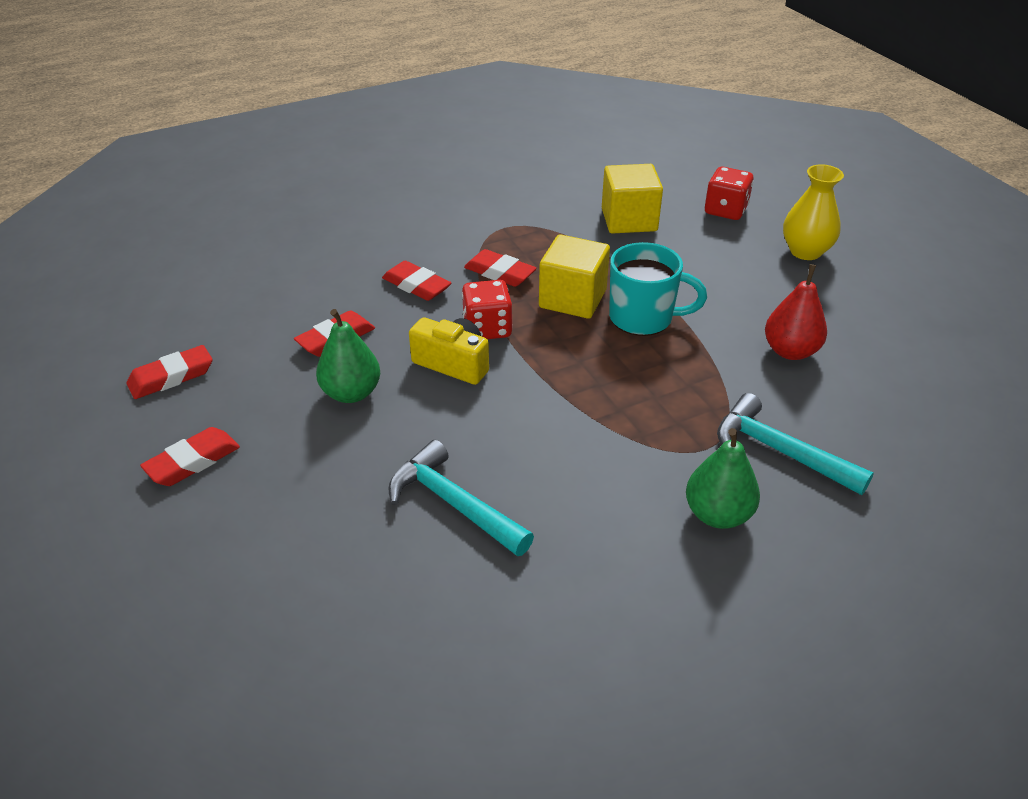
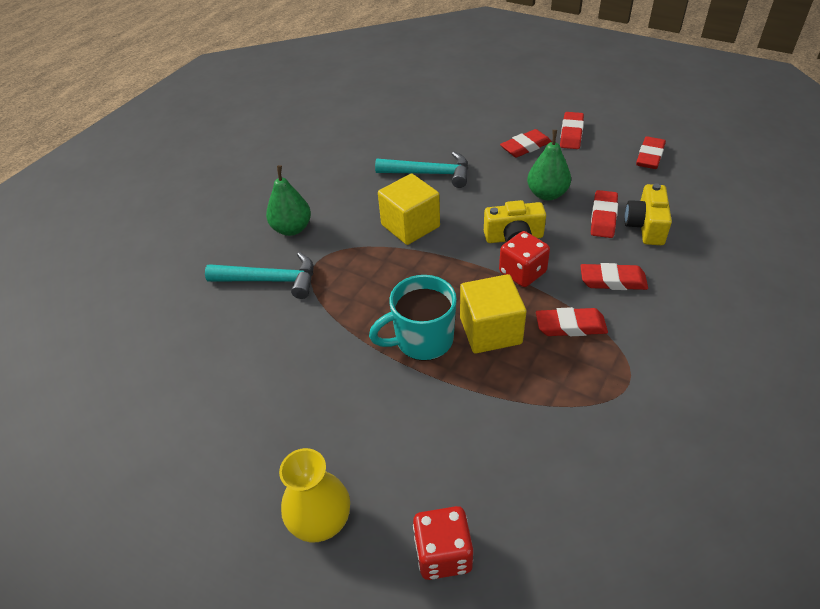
camera: 150 degrees right, 5 degrees up
yellow cube [602,164,663,234] -> yellow cube moved to [378,174,440,245]
red pear [765,264,827,360] -> none
none -> red eraser [500,129,552,158]
none -> yellow camera [625,183,672,245]

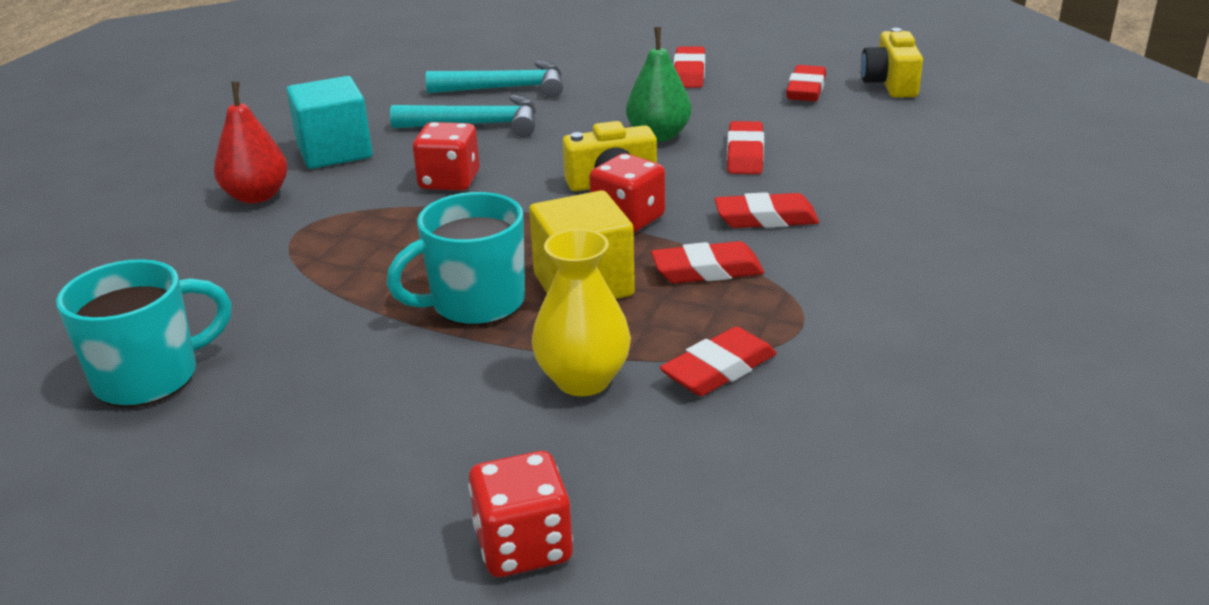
camera: 10 degrees left, 15 degrees down
turquoise hammer [205,252,313,299] -> turquoise hammer moved to [426,60,563,98]
green pear [266,165,311,236] -> red pear [214,82,288,204]
yellow vase [279,448,350,542] -> yellow vase moved to [532,229,631,396]
yellow cube [378,174,440,245] -> red dice [413,122,480,191]
red eraser [500,129,552,158] -> red eraser moved to [660,326,777,396]
yellow camera [625,183,672,245] -> yellow camera moved to [861,28,923,98]
none -> turquoise mug [56,259,232,407]
none -> turquoise cube [286,76,373,169]

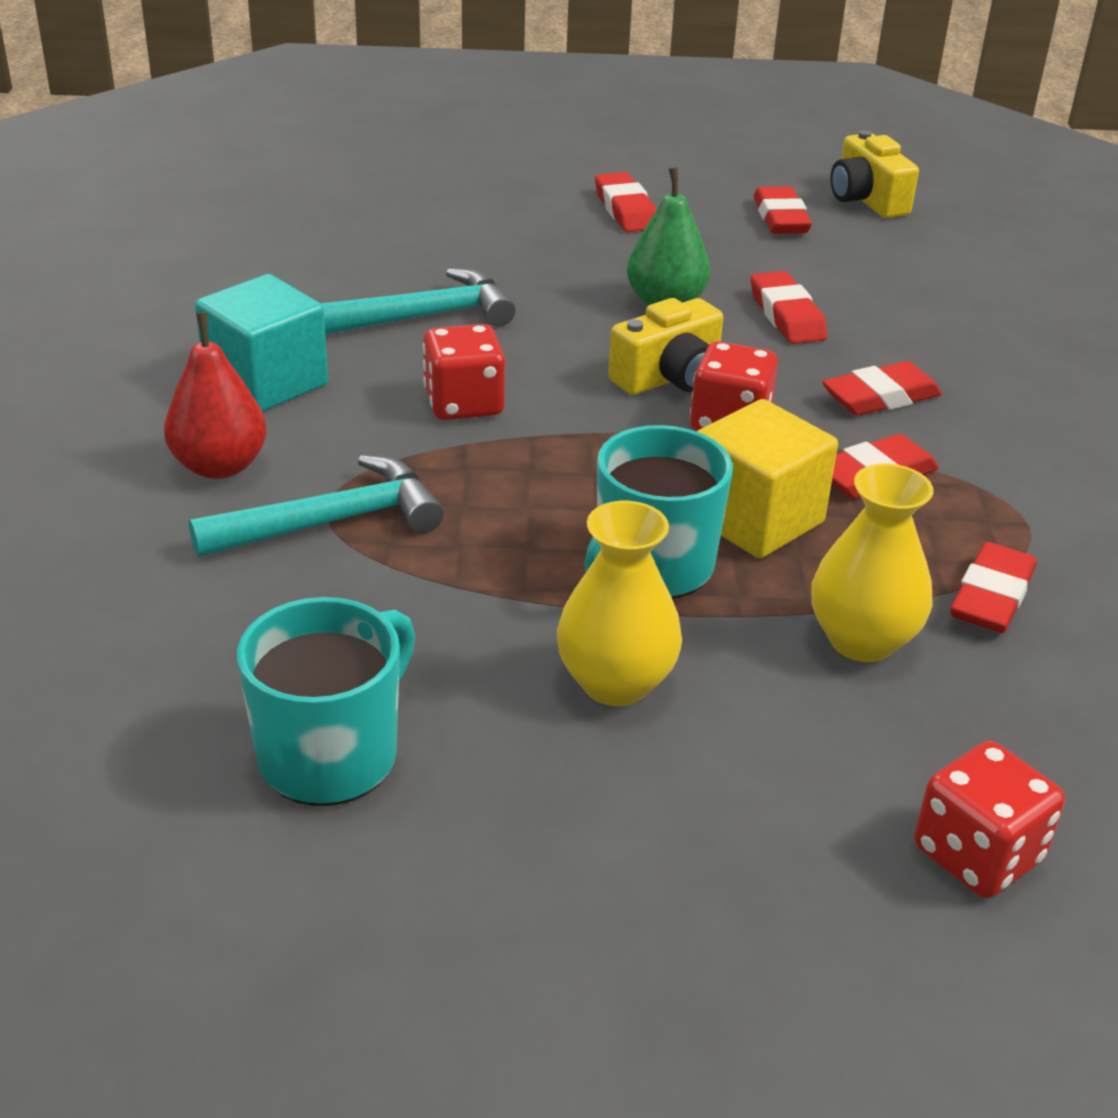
camera: 25 degrees left, 5 degrees up
turquoise hammer [426,60,563,98] -> turquoise hammer moved to [189,455,444,557]
none -> yellow vase [557,501,682,706]

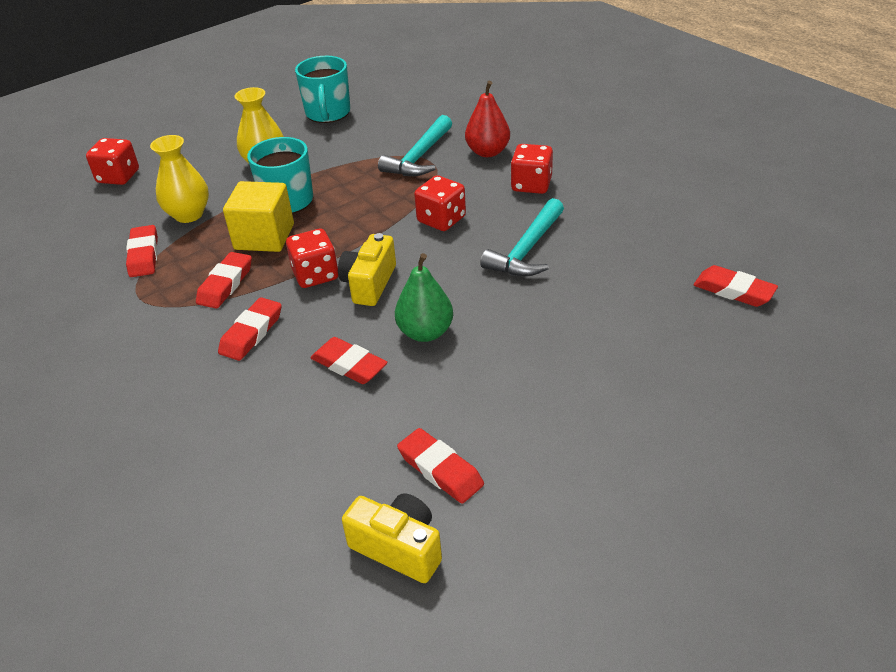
camera: 145 degrees right, 5 degrees up
turquoise cube [195,274,328,412] -> red dice [511,144,553,194]
red eraser [595,172,657,232] -> red eraser moved to [693,265,778,307]

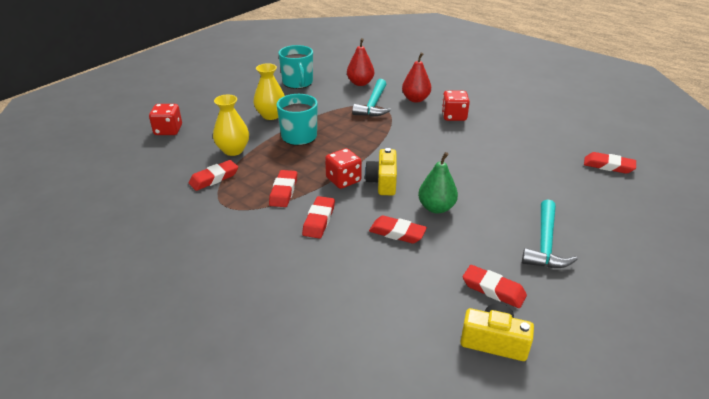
camera: 15 degrees left, 5 degrees down
red eraser [126,225,158,277] -> red eraser turned 75 degrees clockwise [189,160,238,191]
yellow cube [223,181,294,252] -> none
red dice [414,175,466,231] -> none
turquoise hammer [480,198,564,277] -> turquoise hammer moved to [522,199,578,268]
none -> red pear [347,38,374,86]

